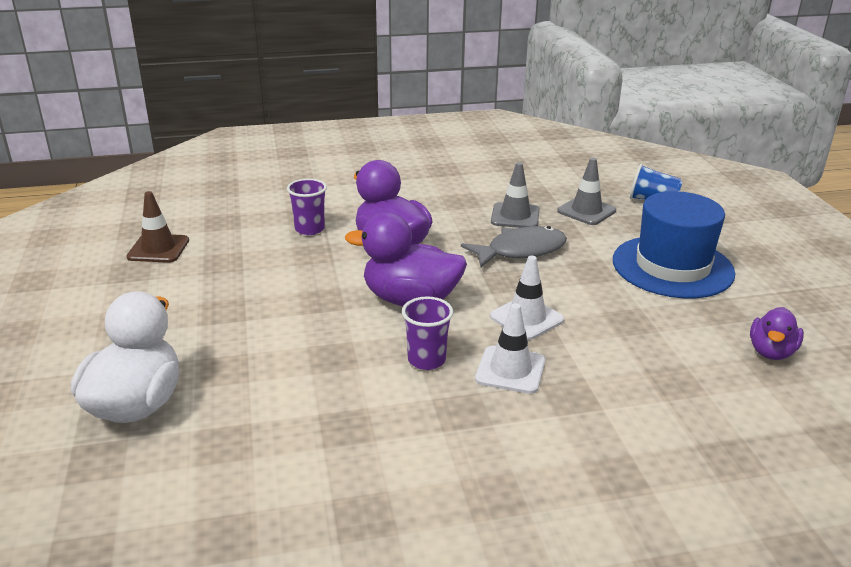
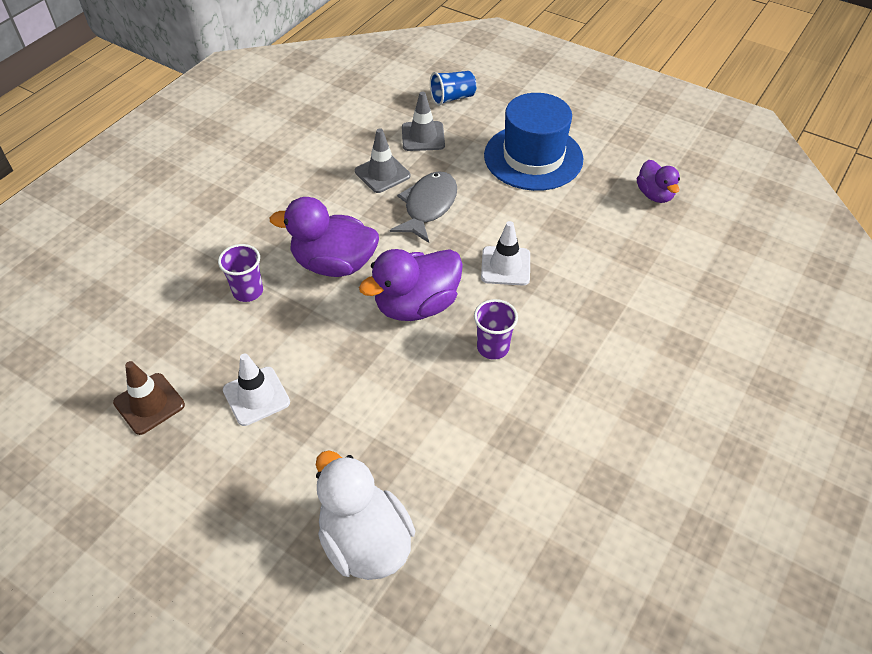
camera: 45 degrees left, 20 degrees up
white traffic cone [475,303,545,394] -> white traffic cone moved to [223,353,290,426]

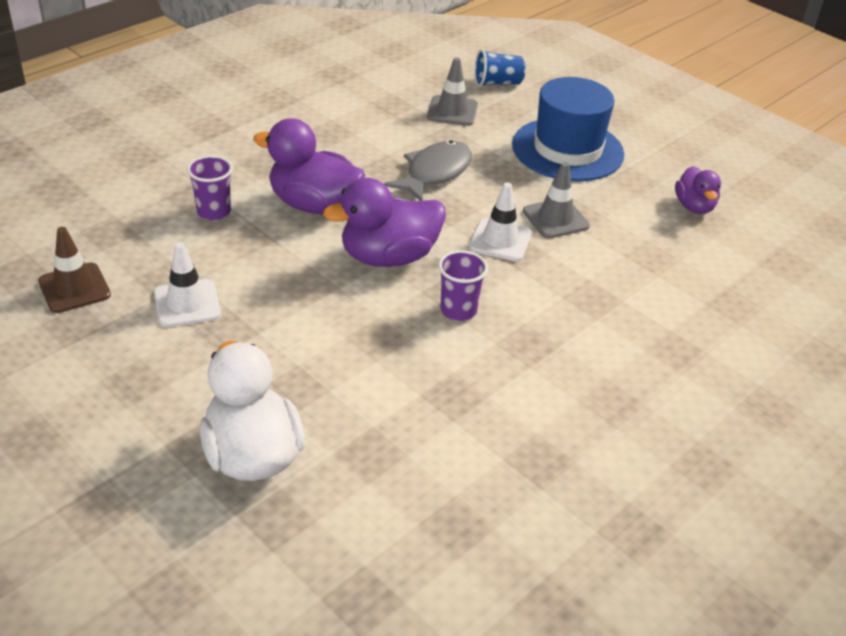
camera: 10 degrees right, 10 degrees down
grey traffic cone [355,128,411,193] -> grey traffic cone moved to [523,162,590,238]

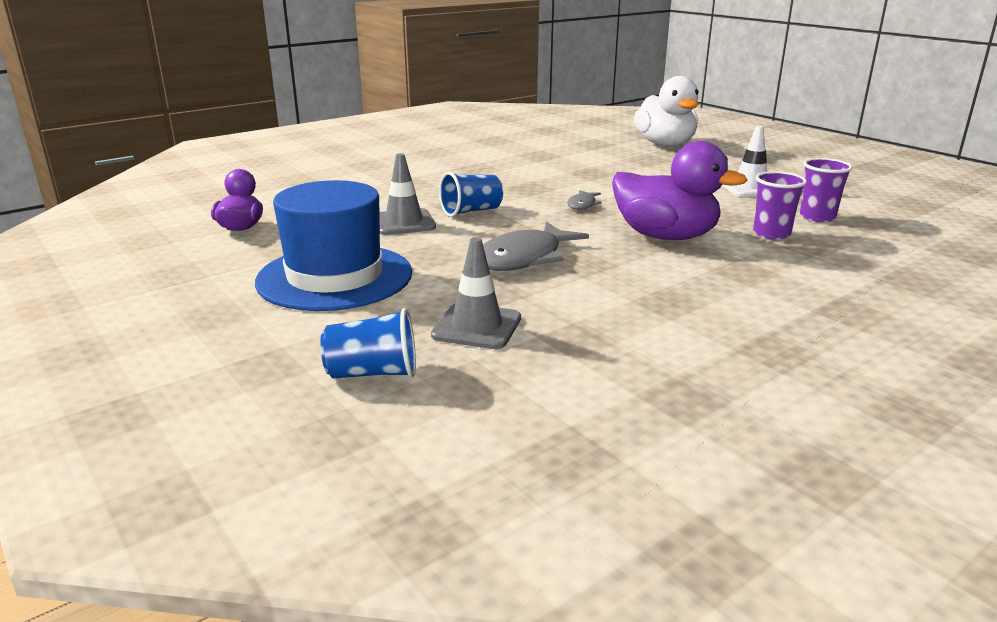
camera: 170 degrees left, 15 degrees down
brown traffic cone [38,227,111,313] -> none
purple duck [323,178,446,267] -> grey fish [567,190,602,210]
purple cup [438,250,488,321] -> purple cup moved to [800,158,853,222]
white traffic cone [469,182,532,261] -> blue cup [439,172,503,217]

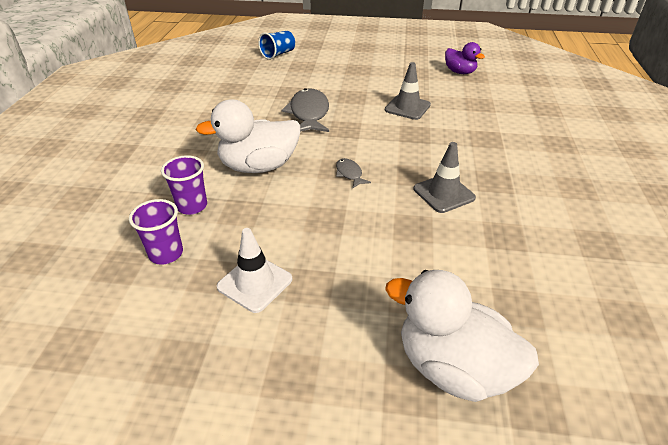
camera: 135 degrees right, 15 degrees up
blue hat [255,180,412,311] -> none
grey traffic cone [431,237,521,349] -> grey traffic cone moved to [413,142,476,213]
blue cup [439,172,503,217] -> none
purple duck [612,141,747,240] -> white duck [195,99,300,173]

